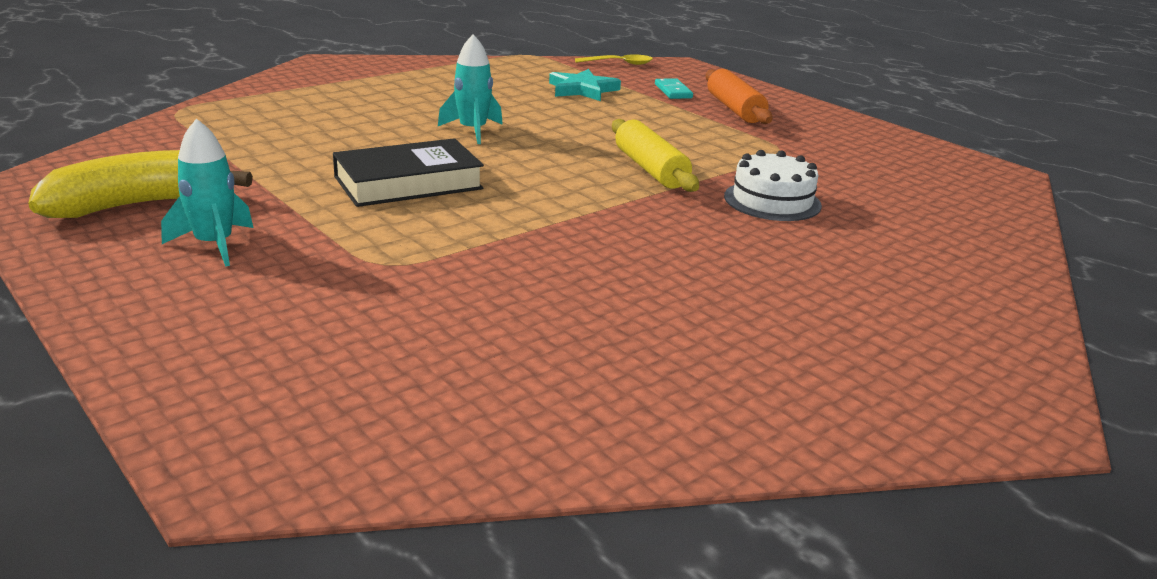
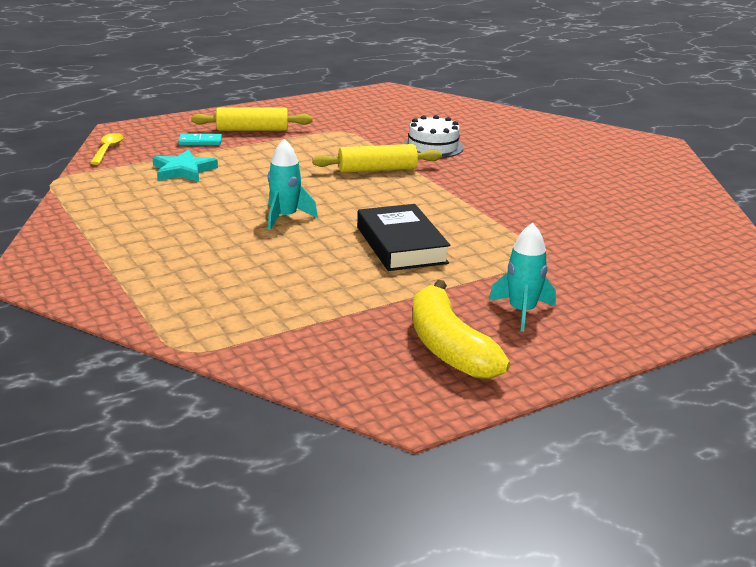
camera: 80 degrees left, 0 degrees up
orange rolling pin [705,69,773,124] -> yellow rolling pin [191,107,313,131]

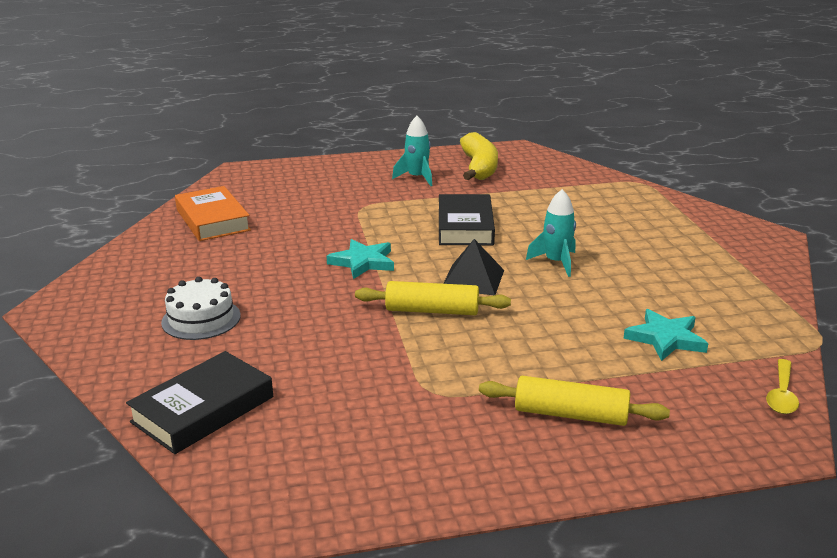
camera: 160 degrees left, 0 degrees up
turquoise domino [178,133,222,145] -> none
white cake [403,115,464,158] -> white cake moved to [161,277,241,340]
none -> black book [126,351,273,454]
none -> orange book [175,186,251,241]
none -> turquoise star [327,239,394,279]
none -> black pyramid [443,239,504,295]

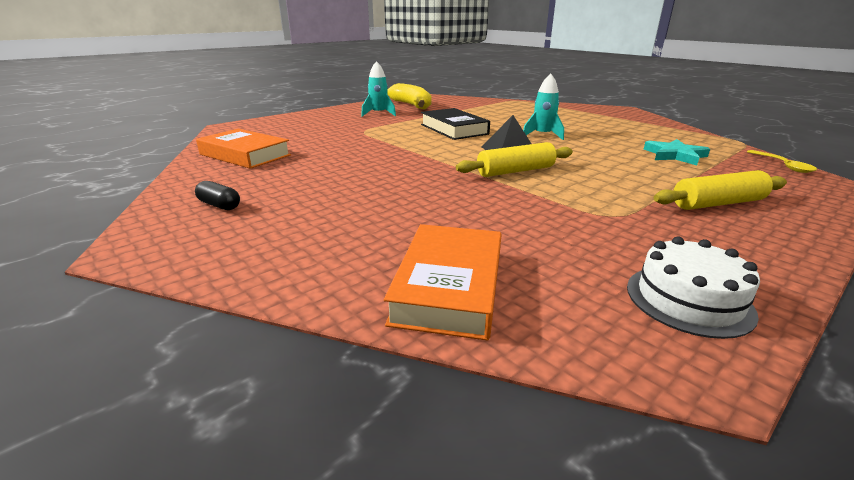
camera: 30 degrees left, 0 degrees up
black book [126,351,273,454] -> orange book [384,224,502,341]
white cake [161,277,241,340] -> white cake moved to [627,237,760,339]
turquoise star [327,239,394,279] -> none
none -> black capsule [195,181,240,210]

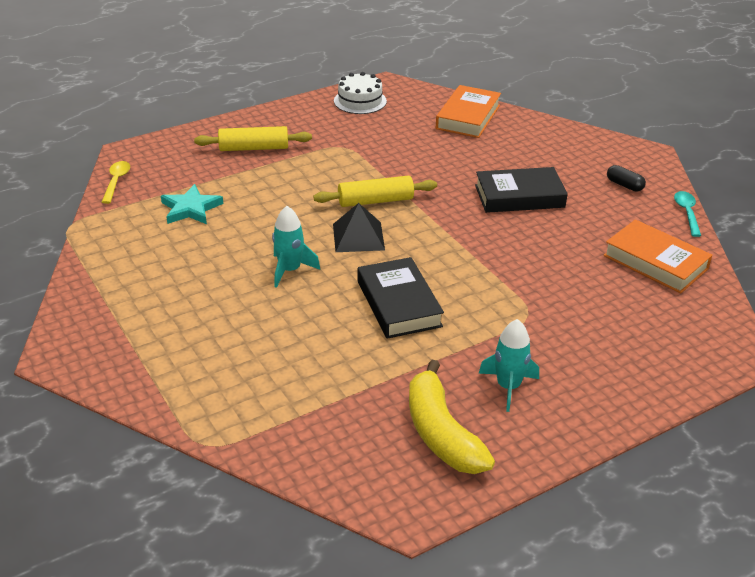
camera: 170 degrees left, 10 degrees up
none -> black book [475,167,568,213]
none -> turquoise spoon [674,191,701,237]

